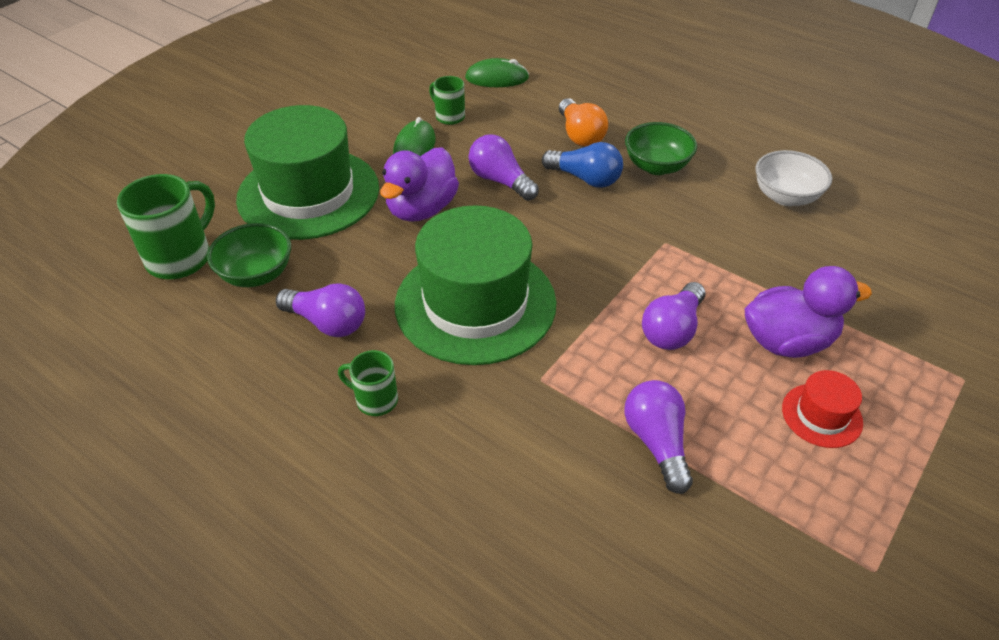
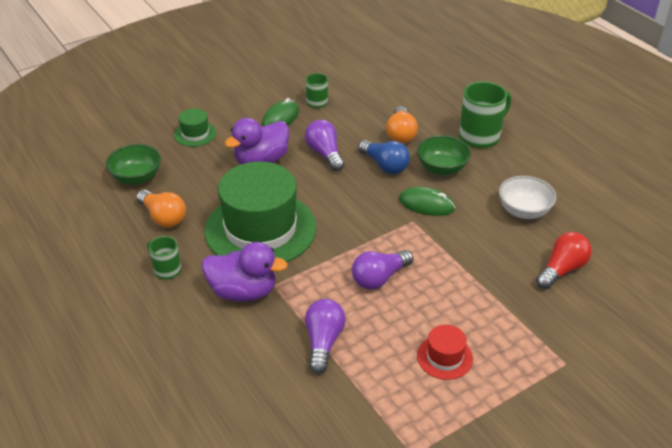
camera: 20 degrees right, 5 degrees down
green mug [117,174,215,279] -> green mug moved to [459,81,511,148]
green hat [236,105,379,240] -> green hat [174,108,217,147], size x0.43
purple light bulb [276,283,365,337] -> orange light bulb [136,190,186,228]
green mouse [465,58,529,87] -> green mouse moved to [399,187,455,216]
purple duck [745,266,872,358] -> purple duck moved to [202,242,288,302]
none -> red light bulb [536,232,592,289]

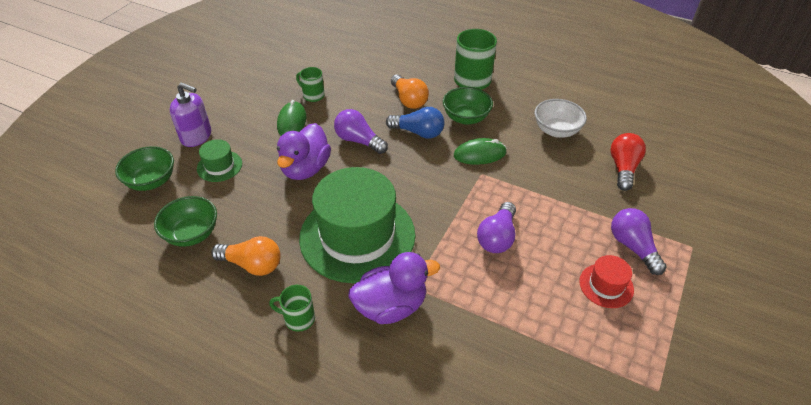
camera: 30 degrees left, 5 degrees up
purple light bulb [305,299,346,374] -> purple light bulb moved to [611,208,667,275]
none -> green bowl [115,146,174,191]
none -> purple soap dispenser [170,82,211,147]

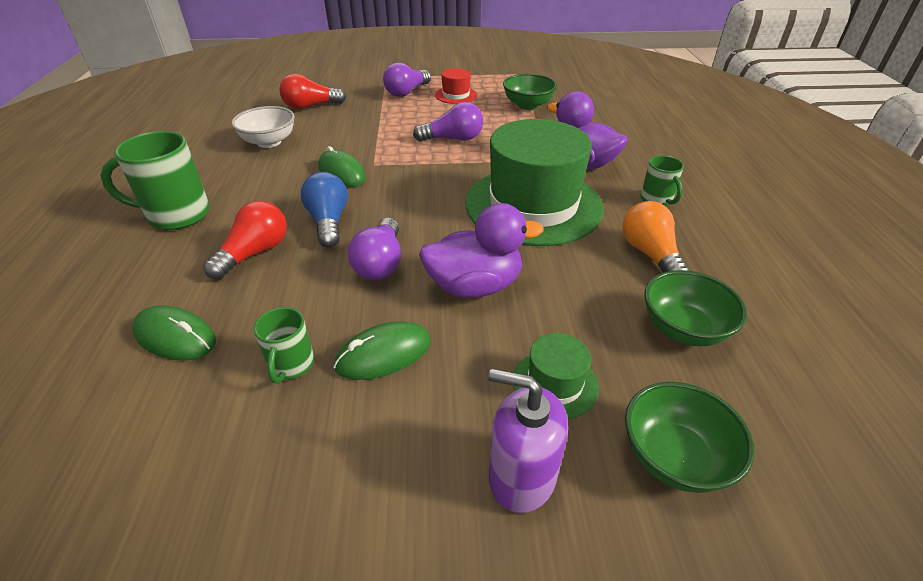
camera: 120 degrees left, 5 degrees down
purple soap dispenser [170,82,211,147] -> purple soap dispenser turned 60 degrees counterclockwise [489,369,568,513]
orange light bulb [391,74,429,109] -> red light bulb [203,201,287,279]
green bowl [443,87,493,125] -> green bowl moved to [503,74,557,110]
none -> green mouse [132,305,216,361]

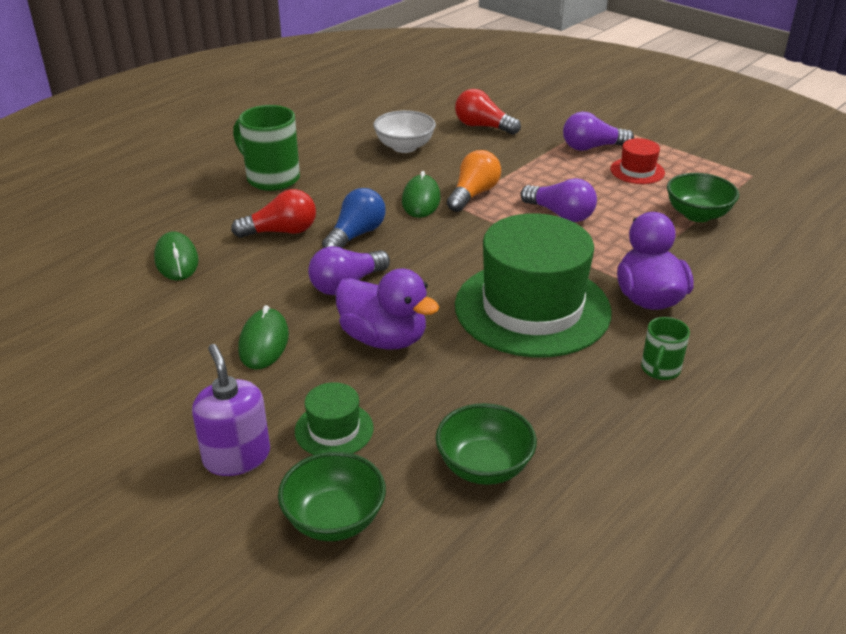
camera: 45 degrees right, 5 degrees down
green mug [254,307,314,384] -> none
green mouse [333,322,431,380] -> green mouse turned 75 degrees clockwise [239,305,289,370]
orange light bulb [622,201,689,273] -> orange light bulb moved to [447,150,501,212]

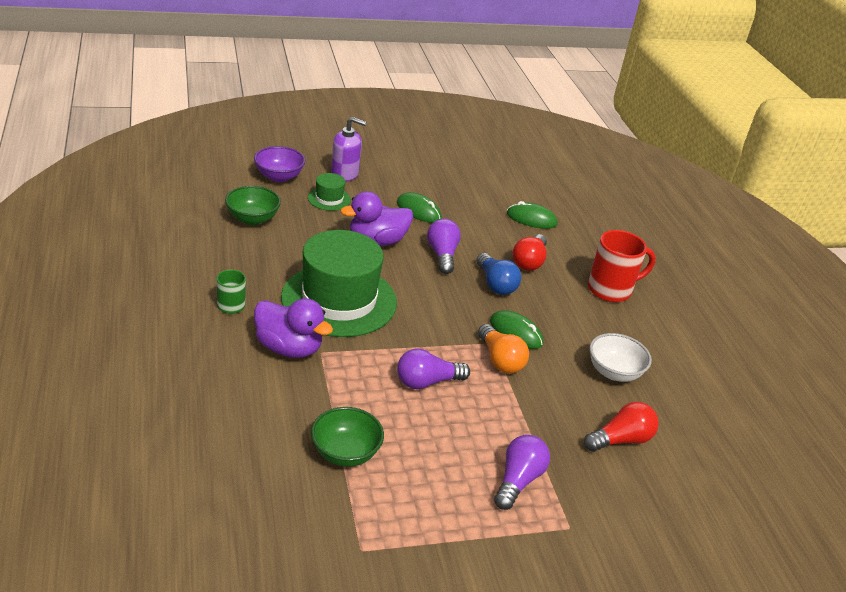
camera: 120 degrees right, 0 degrees up
green mug [233,105,300,191] -> red mug [588,230,656,302]
green bowl [278,451,386,541] -> purple bowl [254,146,305,182]
red hat [610,138,665,184] -> none

